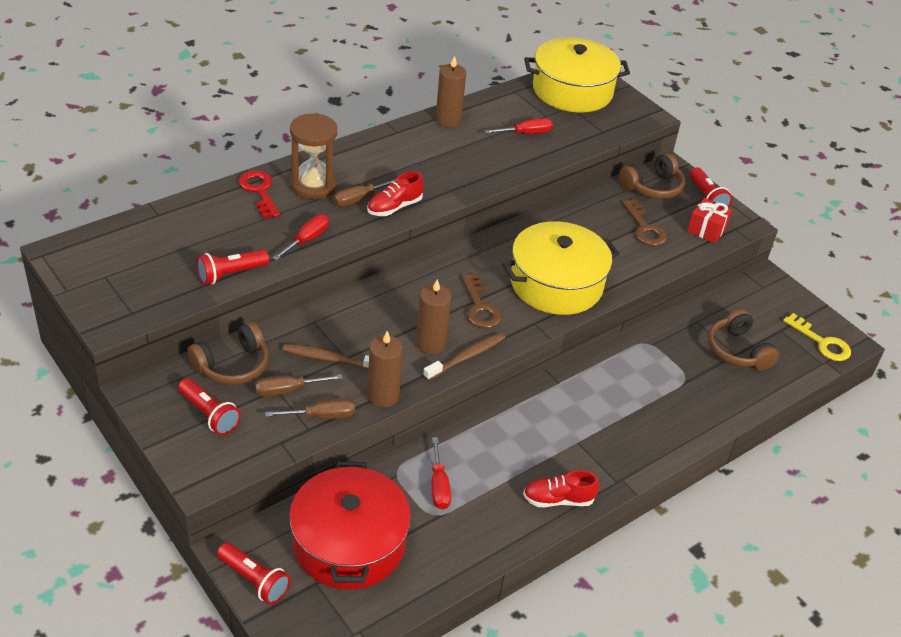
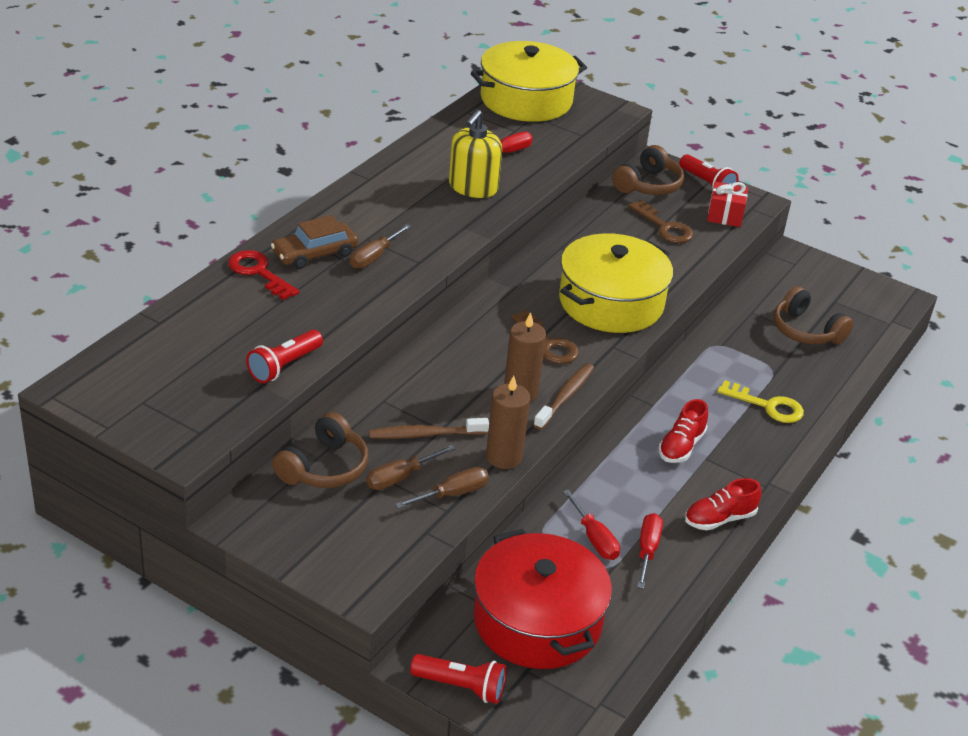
camera: 20 degrees left, 5 degrees down
red flashlight [178,378,241,435] -> none
red screwdriver [272,214,329,261] -> red screwdriver moved to [637,513,663,589]
brown hourglass [290,113,338,199] -> brown car [271,215,358,269]
red shoe [367,171,423,216] -> red shoe moved to [659,399,708,463]
brown candle [436,55,466,127] -> none
yellow key [783,313,851,361] -> yellow key moved to [717,380,804,423]
none -> yellow soap dispenser [449,110,502,198]

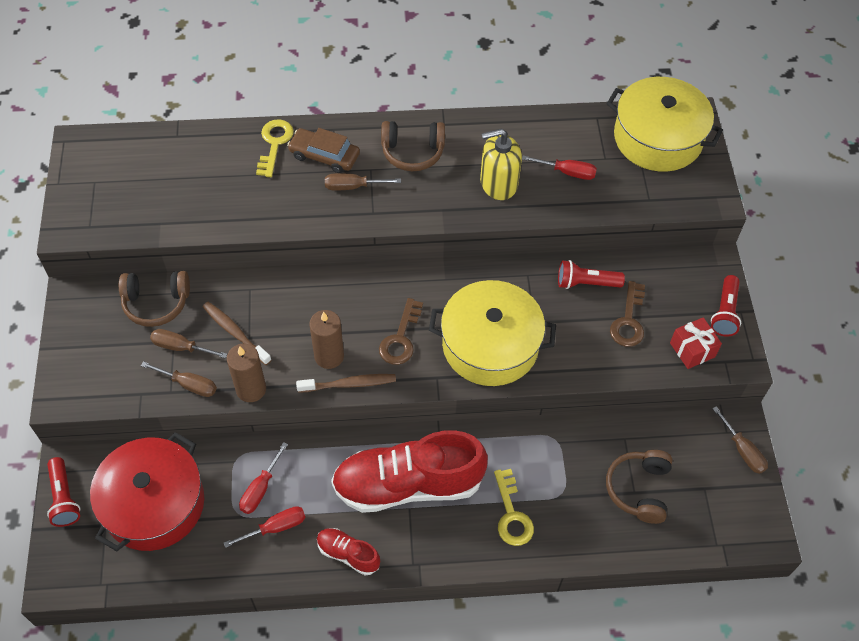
camera: 55 degrees right, 20 degrees up
red key [228,250,299,300] -> yellow key [256,119,294,177]
red flashlight [246,330,323,383] -> red flashlight moved to [558,260,625,289]
brown headphones [612,145,684,195] -> brown headphones moved to [381,121,445,171]
red shoe [659,399,708,463] -> red shoe [331,430,488,513], size x2.22
none -> brown screwdriver [712,406,768,474]

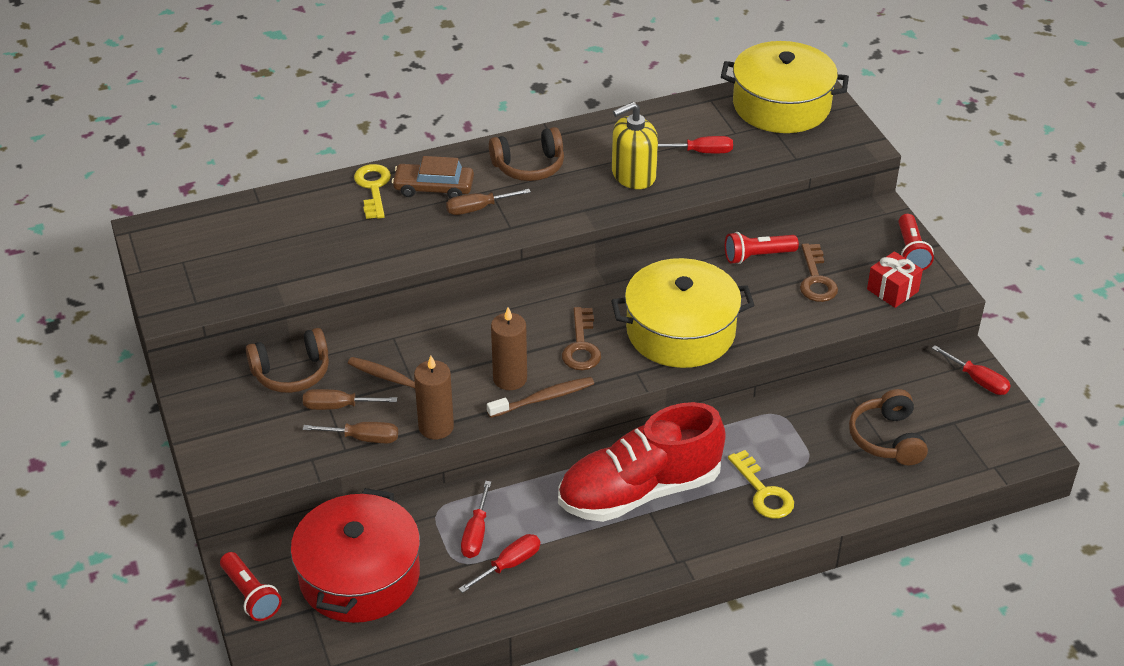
camera: 15 degrees left, 15 degrees down
red shoe [317,528,380,575] -> none
brown screwdriver [712,406,768,474] -> red screwdriver [932,345,1011,395]

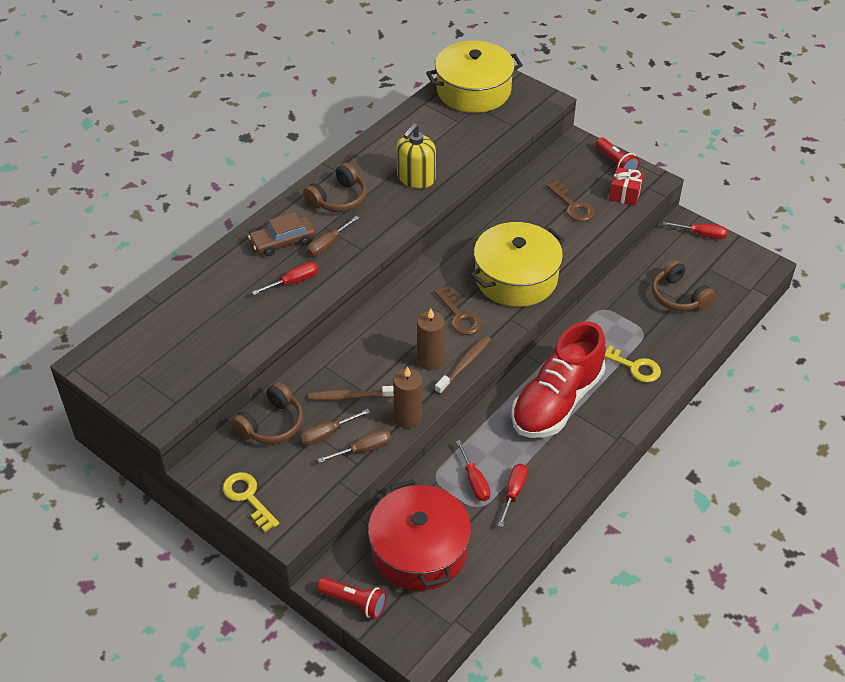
camera: 30 degrees left, 5 degrees up
yellow key [354,164,391,219] -> yellow key moved to [223,472,279,532]
red screwdriver [658,136,733,153] -> red screwdriver moved to [252,262,318,295]
red flashlight [725,232,799,264] -> none

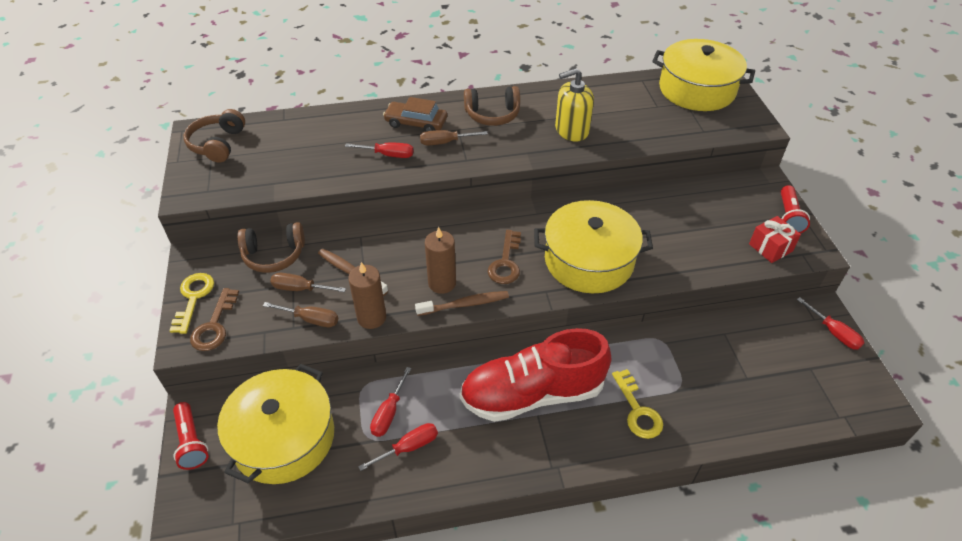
camera: 40 degrees right, 0 degrees up
red pot [368,479,471,591] -> yellow pot [217,364,334,484]
brown key [546,180,595,222] -> brown key moved to [190,288,239,351]
brown headphones [652,259,716,311] -> brown headphones moved to [184,109,245,163]

